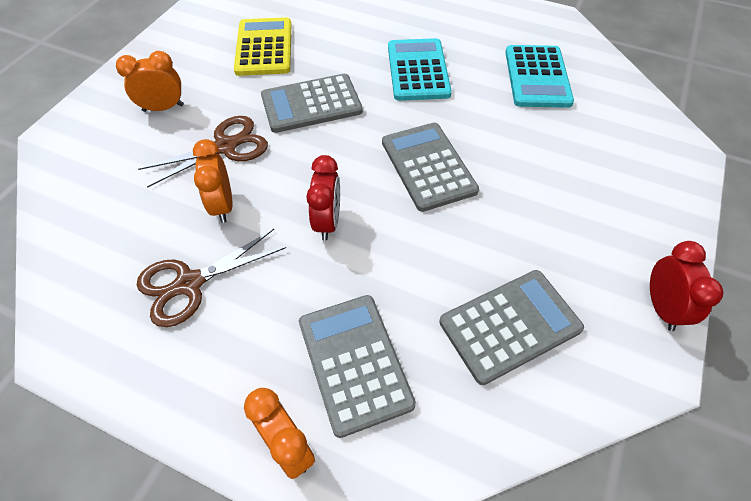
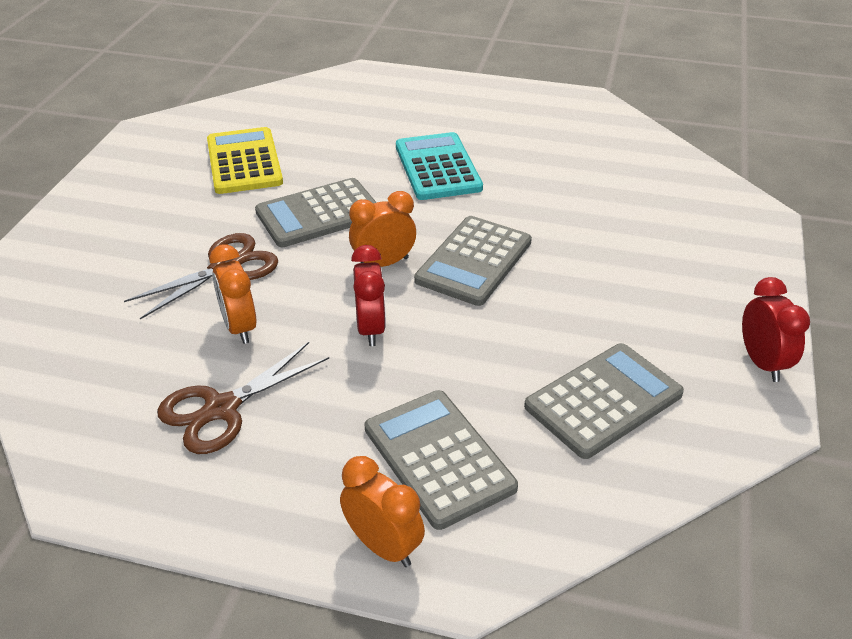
camera: 10 degrees left, 15 degrees down
orange clock [116,51,184,112] -> orange clock moved to [349,191,416,267]
grey calculator [382,122,479,212] -> grey calculator turned 120 degrees counterclockwise [414,216,532,306]
turquoise calculator [505,45,574,108] -> none

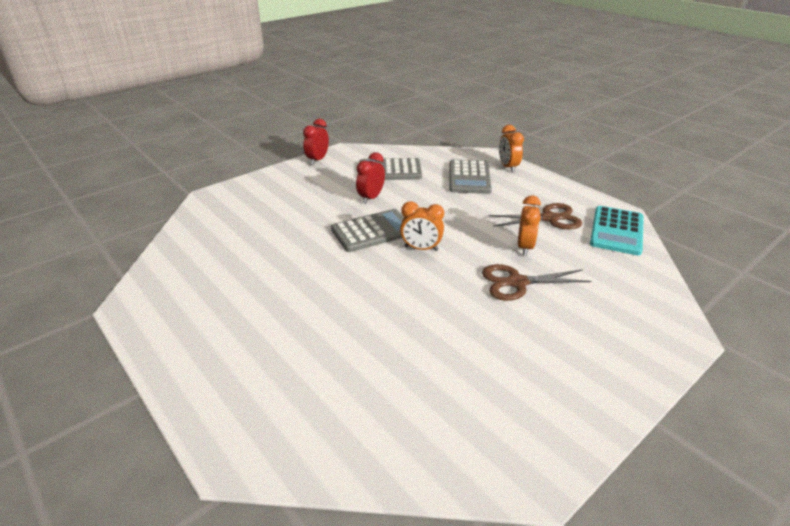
camera: 145 degrees left, 5 degrees down
yellow calculator [207,127,283,194] -> none
grey calculator [255,178,377,247] -> none
red clock [351,245,386,346] -> red clock moved to [356,152,385,204]
turquoise calculator [396,132,483,200] -> turquoise calculator moved to [590,206,644,256]

